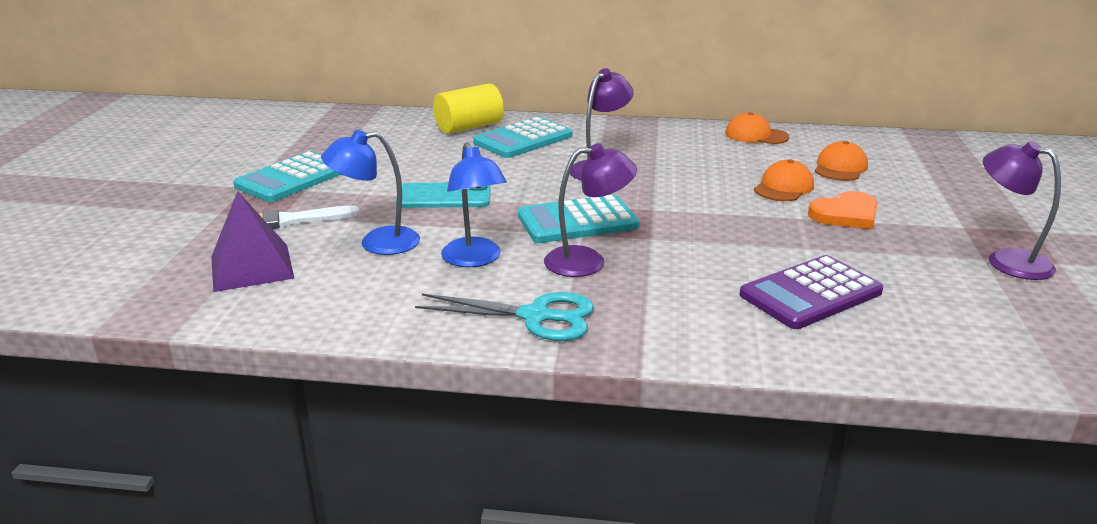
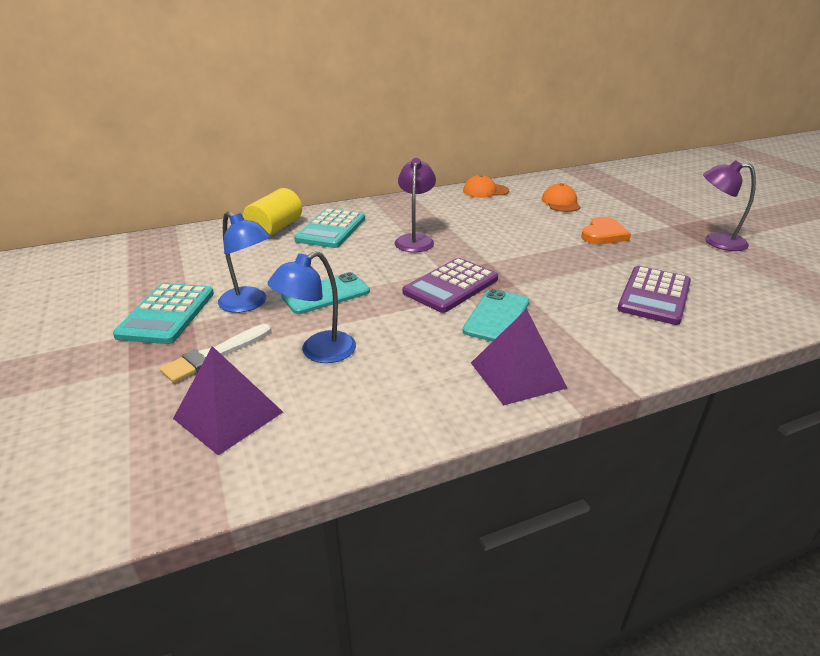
camera: 30 degrees left, 5 degrees up
turquoise scissors [415,292,594,341] -> purple pyramid [471,309,567,405]
blue lamp [441,142,507,267] -> blue lamp moved to [218,211,271,313]
turquoise calculator [518,195,640,243] -> purple calculator [403,258,498,313]
purple lamp [544,143,637,277] -> turquoise phone [463,289,529,342]
orange cap [754,159,814,201] -> none

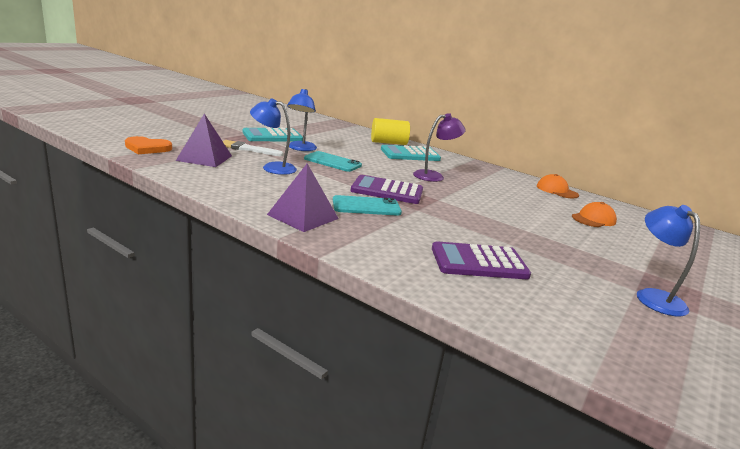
camera: 55 degrees right, 10 degrees down
orange heart [581,217,631,244] -> orange heart moved to [125,136,172,154]
purple lamp [703,160,756,251] -> blue lamp [637,205,700,317]

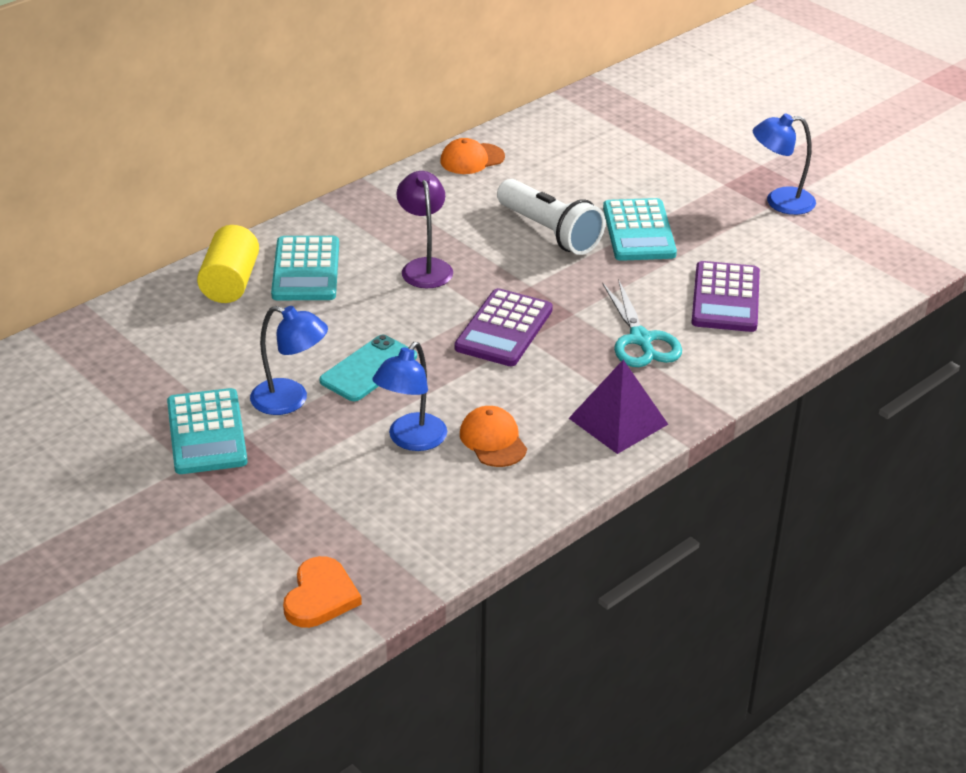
camera: 75 degrees left, 15 degrees up
purple pyramid [176,114,232,167] -> none
white brush [223,140,284,156] -> none
turquoise phone [333,195,402,216] -> none
orange cap [572,202,617,227] -> orange cap moved to [460,406,527,467]
none -> white flashlight [497,179,605,255]
none -> turquoise calculator [603,198,677,261]
none -> turquoise scissors [603,279,682,367]

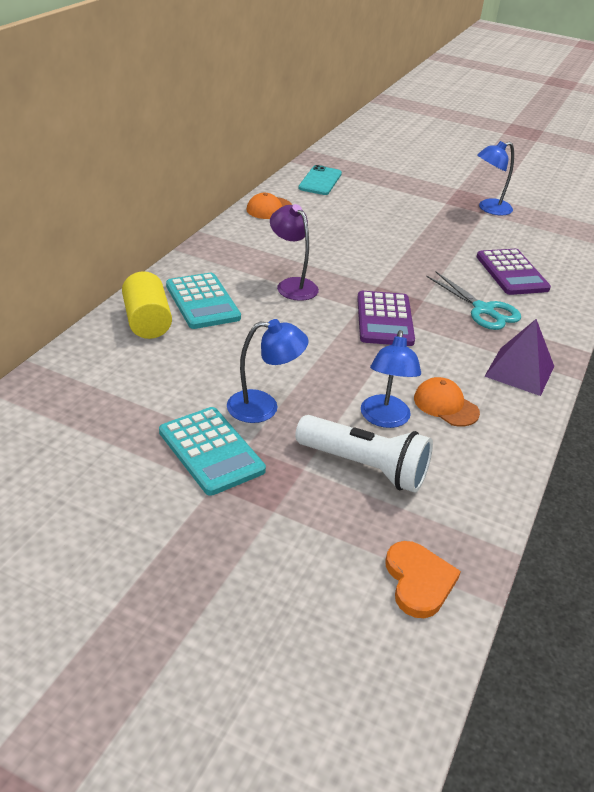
camera: 25 degrees left, 0 degrees up
turquoise phone [319,335,417,401] -> turquoise phone moved to [298,165,342,195]
white flashlight [497,179,605,255] -> white flashlight moved to [295,415,433,493]
turquoise calculator [603,198,677,261] -> none

